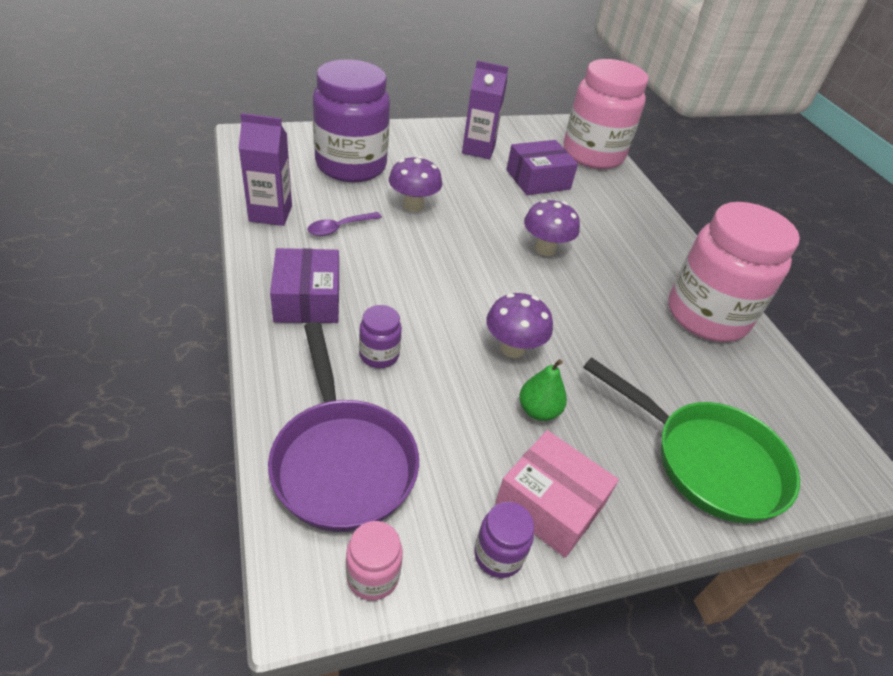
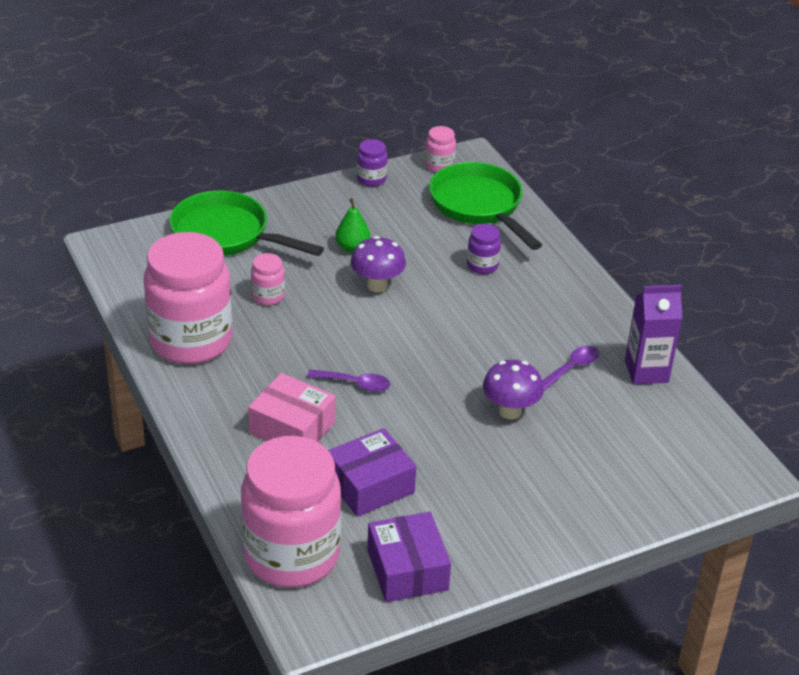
camera: 175 degrees right, 5 degrees down
purple pan [268,322,419,532] -> green pan [429,162,542,250]
purple box [270,248,339,323] -> purple box moved to [367,512,451,602]
purple jar [313,59,390,182] -> none
purple carton [462,61,508,159] -> none
pink box [495,430,619,558] -> pink box moved to [248,373,336,442]
purple mushroom [524,199,580,256] -> purple spoon [307,370,390,392]
none -> pink jar [251,253,285,305]

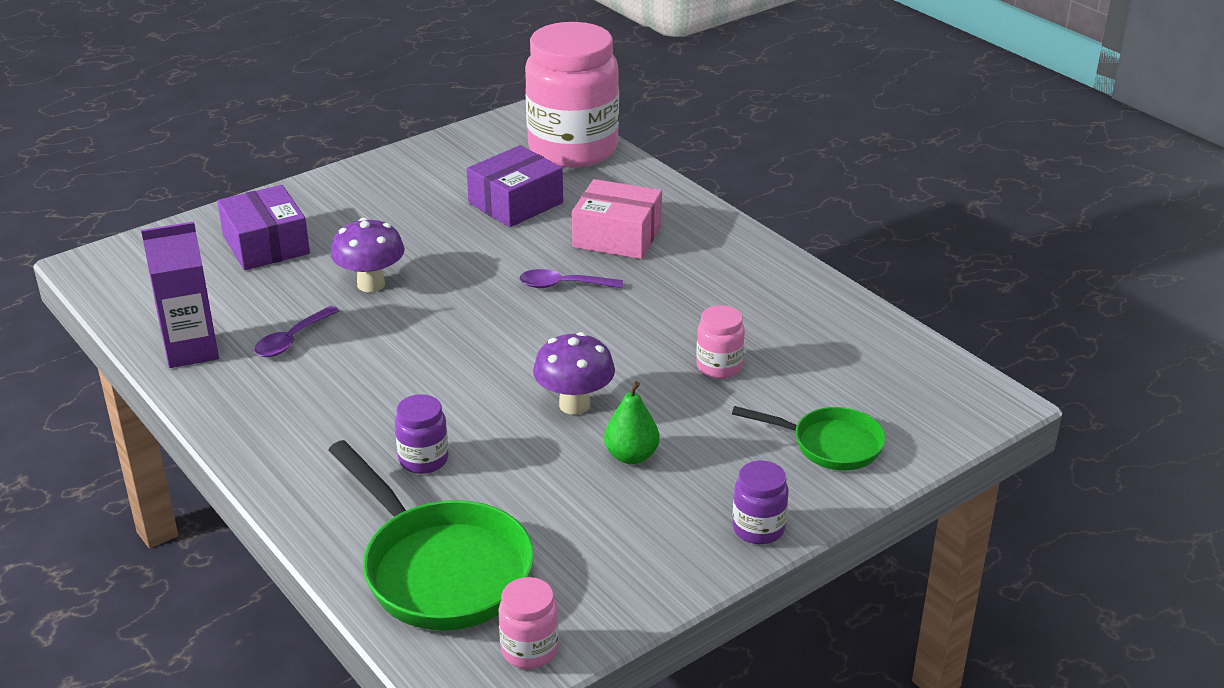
camera: 170 degrees right, 5 degrees down
pink jar [144,232,232,364] -> none
green pan [170,191,324,256] -> green pan [732,406,886,470], size x0.59
purple jar [357,139,387,187] -> purple jar moved to [732,461,789,544]
purple box [367,512,451,602] -> purple box moved to [217,185,310,270]

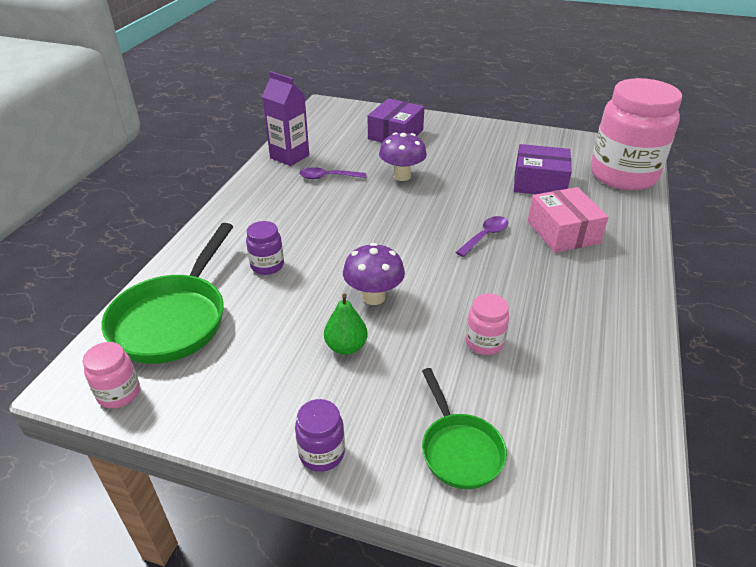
camera: 55 degrees right, 5 degrees up
purple spoon [519,269,623,288] -> purple spoon turned 75 degrees clockwise [456,216,508,257]

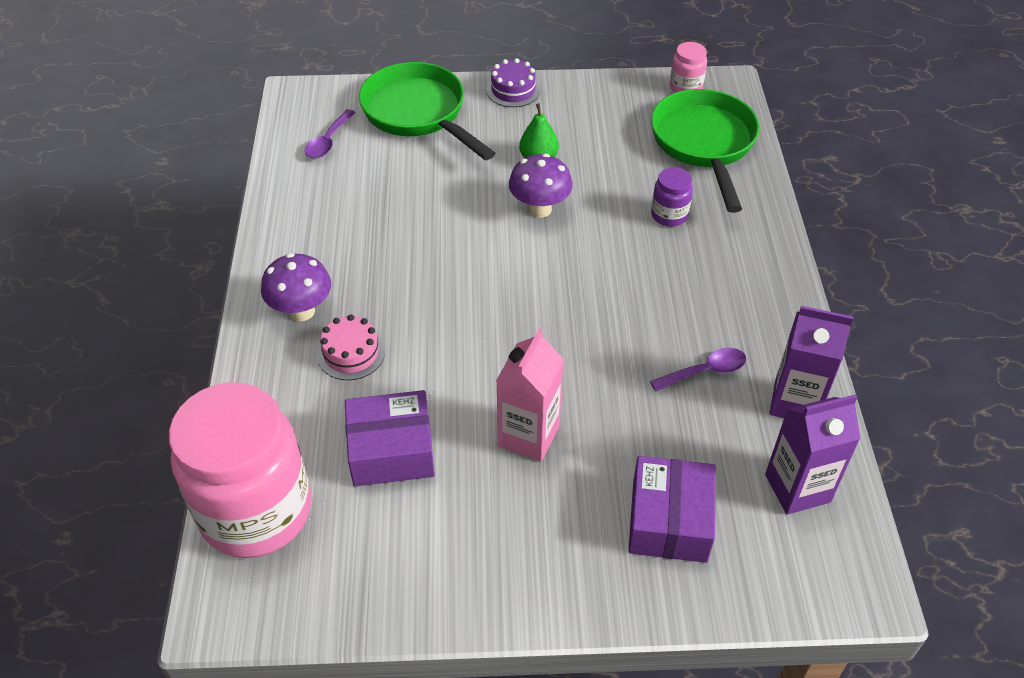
camera: 160 degrees right, 10 degrees up
purple jar [295,399,345,472] -> purple cake [486,58,540,107]
purple mushroom [379,132,427,181] -> purple mushroom moved to [261,253,331,321]
green pan [422,368,507,489] -> green pan [359,62,495,160], size x1.71
purple spoon [456,216,508,257] -> purple spoon moved to [305,109,356,159]
pink jar [466,294,509,355] -> none
pink box [528,187,608,253] -> pink cake [317,314,385,380]
none -> pink carton [496,328,564,462]
none -> purple carton [765,394,861,514]

